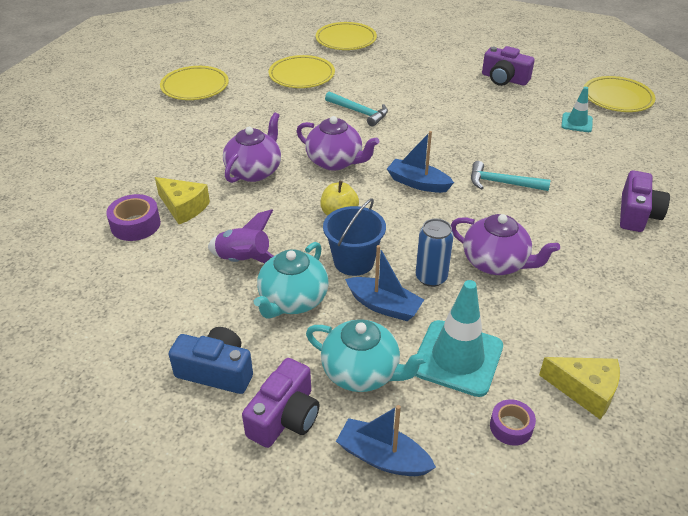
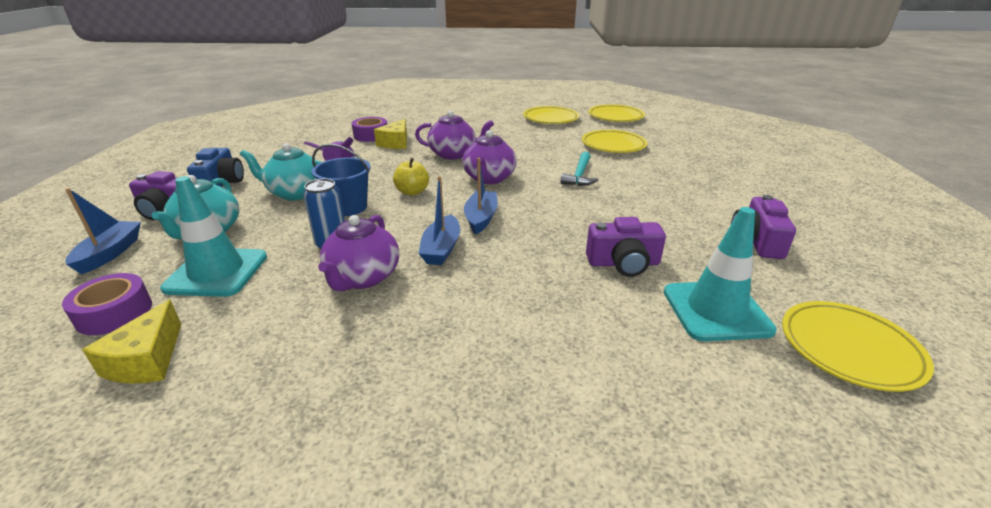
camera: 70 degrees right, 10 degrees down
yellow plate [316,22,377,50] -> yellow plate moved to [588,104,645,122]
blue boat [345,245,424,321] -> blue boat moved to [418,176,460,265]
turquoise hammer [471,161,551,191] -> none
purple tape [490,399,536,446] -> purple tape [62,273,152,335], size x1.53
turquoise traffic cone [561,87,593,132] -> turquoise traffic cone [664,207,777,341], size x1.82
purple camera [620,170,670,232] -> purple camera moved to [586,217,666,277]

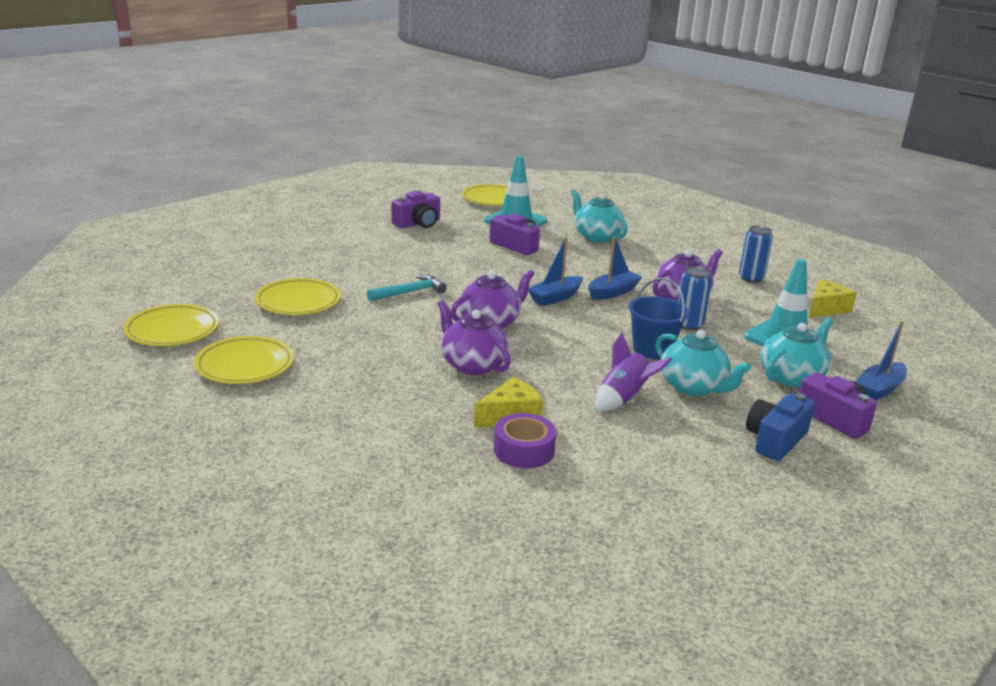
camera: 140 degrees left, 5 degrees down
purple tape [62,273,152,335] -> none
yellow apple [393,158,429,196] -> none
none -> turquoise teapot [571,189,628,243]
none -> blue can [739,225,773,283]

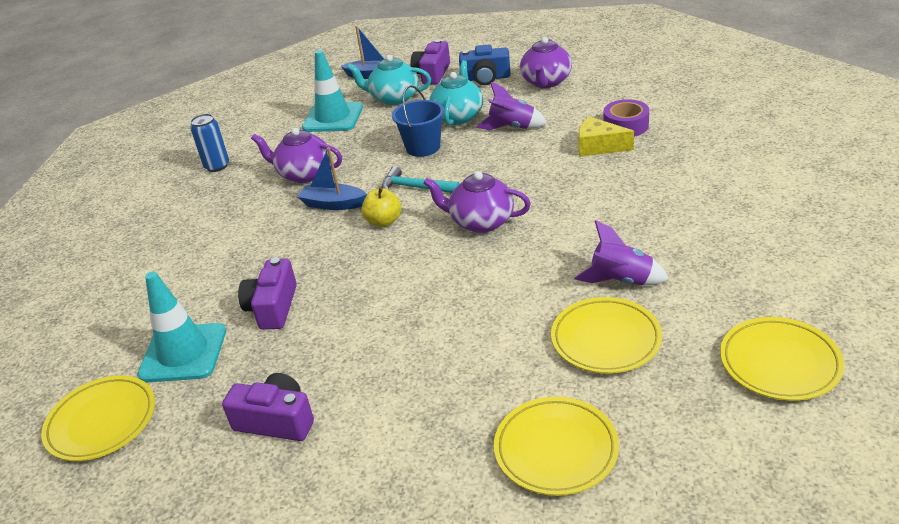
camera: 120 degrees left, 10 degrees up
yellow plate [194,336,294,384] -> yellow plate moved to [494,397,619,496]
turquoise hammer [367,275,447,302] -> turquoise hammer moved to [382,166,460,193]
purple teapot [437,300,511,375] -> purple teapot moved to [520,37,572,88]
blue boat [528,237,583,306] -> yellow apple [362,187,401,227]
turquoise teapot [571,189,628,243] -> none
blue can [678,266,712,330] -> none
yellow cheese [808,279,857,318] -> none
none -> purple rocket [574,220,669,286]

